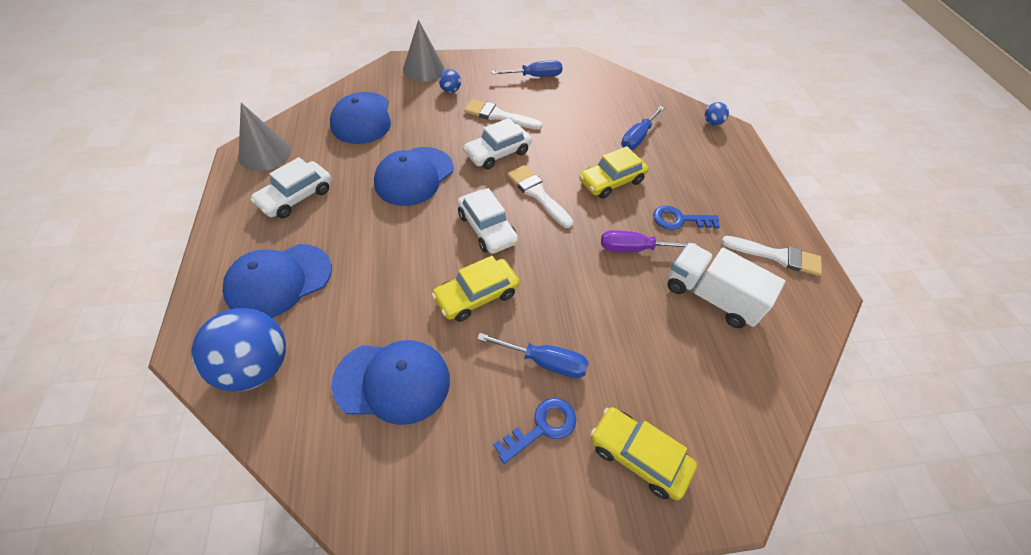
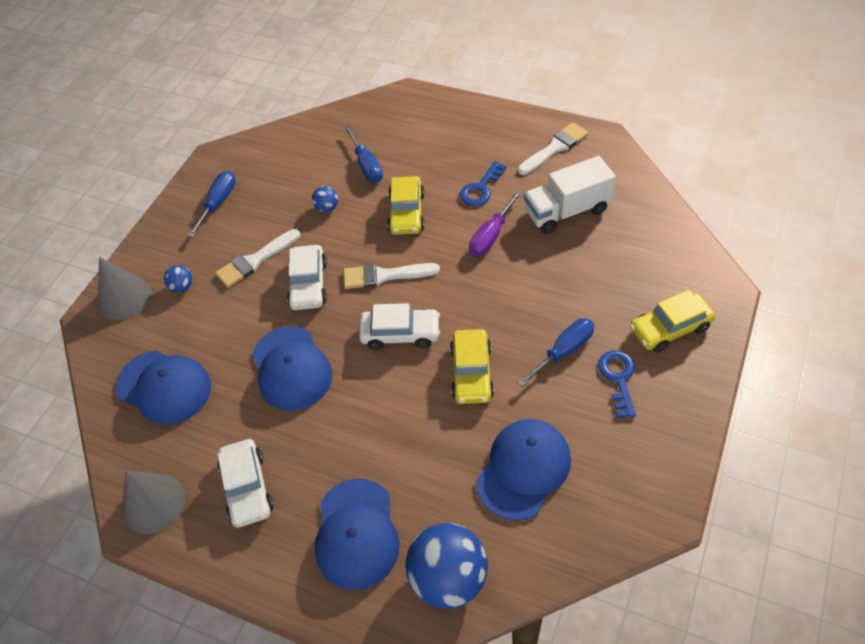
camera: 50 degrees left, 0 degrees up
blue ball [705,102,729,126] -> blue ball moved to [312,186,338,212]

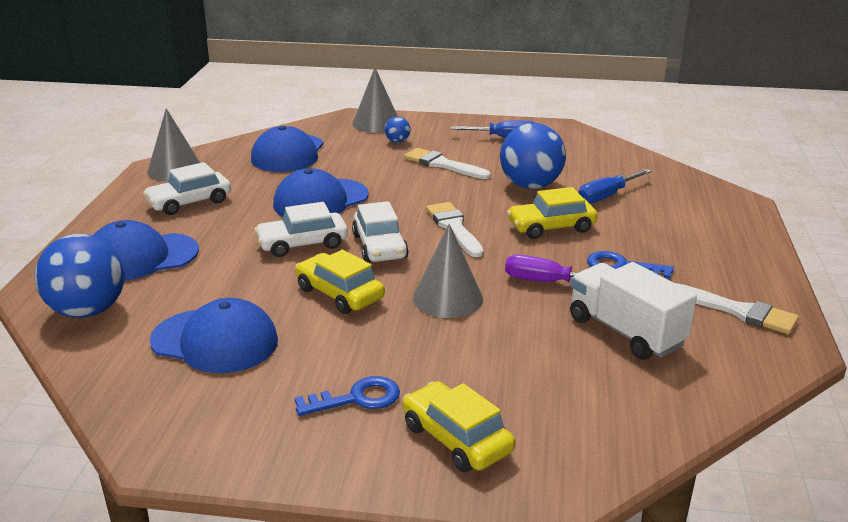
camera: 70 degrees right, 25 degrees down
white car [287,245,327,310] -> white car moved to [254,202,348,257]
blue ball [312,186,338,212] -> blue ball [500,123,566,189], size x2.26
yellow car [450,329,494,404] -> yellow car turned 60 degrees clockwise [295,250,385,314]
blue screwdriver [517,318,595,387] -> none
none -> grey cone [413,224,483,318]

